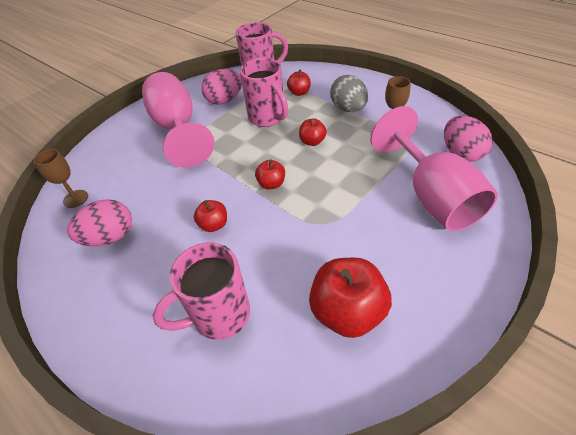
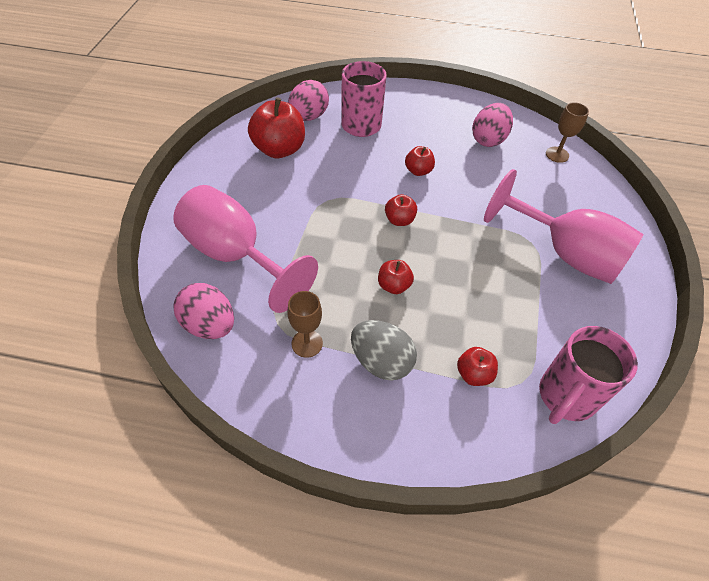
camera: 145 degrees right, 5 degrees up
pink egg [201,69,242,105] -> pink egg moved to [288,80,329,121]
pink mug [240,58,288,127] -> none

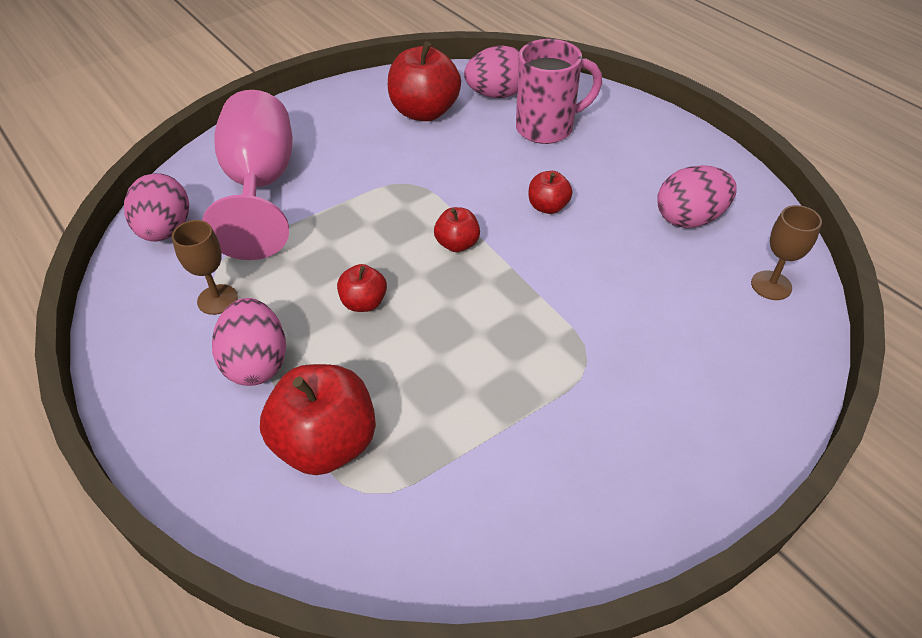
camera: 45 degrees right, 5 degrees down
grey egg [351,320,417,381] -> pink egg [212,298,286,386]
red apple [457,347,498,386] -> red apple [260,364,376,475], size x1.91
pink goblet [484,169,644,284] -> none
pink mug [539,326,638,424] -> none

